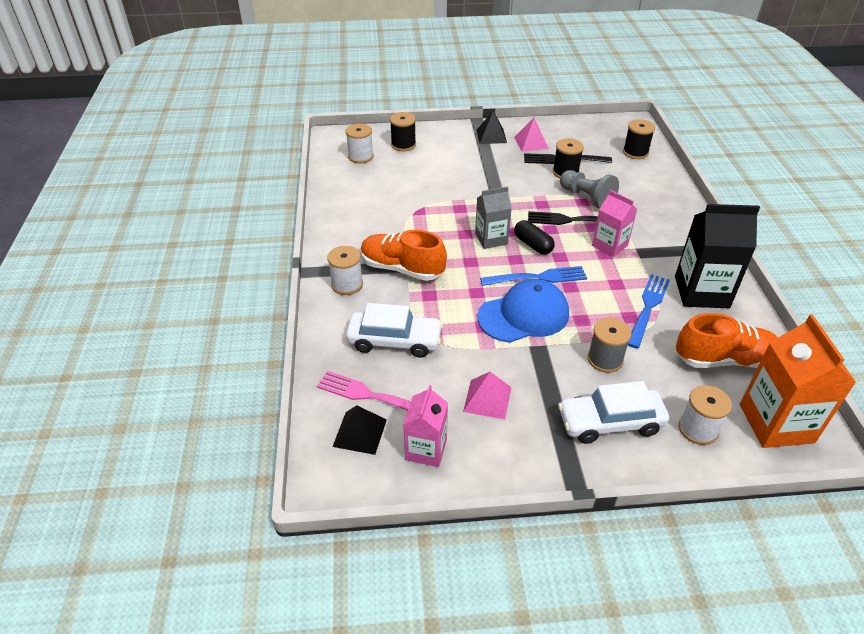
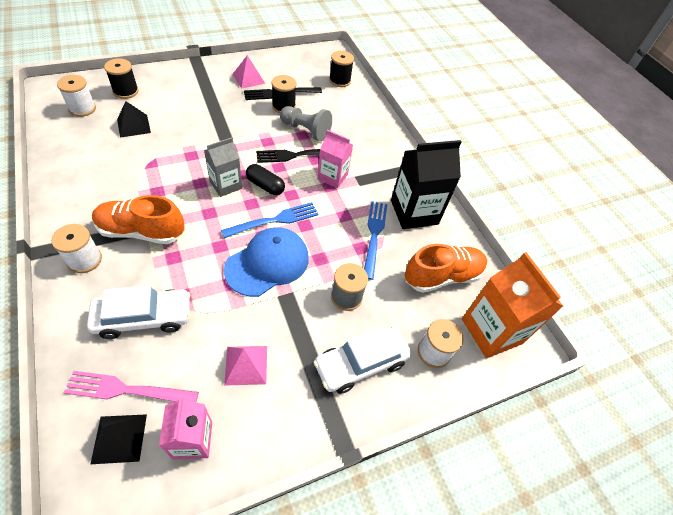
camera: 25 degrees left, 10 degrees up
black pyramid [477,111,507,144] -> black pyramid moved to [117,102,151,138]

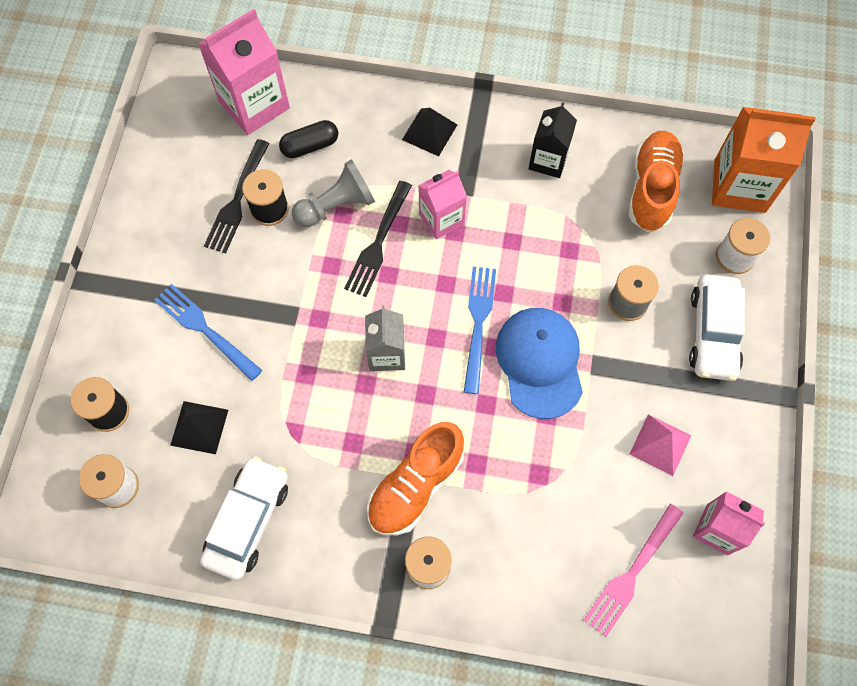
camera: 50 degrees left, 15 degrees up
white car [87,285,190,339] -> white car moved to [200,456,288,580]
black pyramid [91,414,147,464] -> black pyramid moved to [402,108,457,156]
pink pyramid [233,55,265,89] -> none
black capsule [246,164,285,195] -> black capsule moved to [279,120,338,158]
black spool [329,51,354,87] -> pink carton [198,9,290,135]
blue fork [364,201,388,280] -> blue fork moved to [154,284,262,381]
black carton [391,140,461,229] -> black carton [529,103,577,178], size x0.62

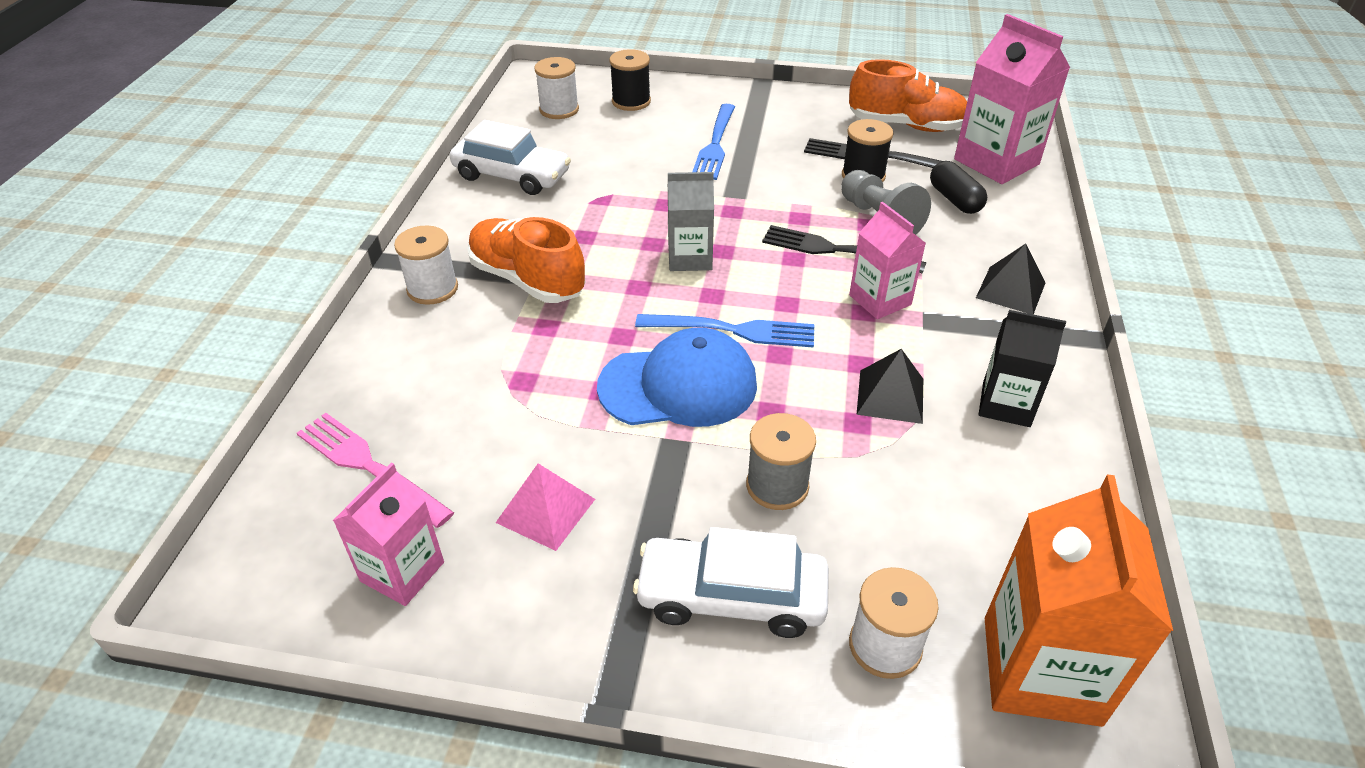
camera: 90 degrees right, 25 degrees down
blue fork [154,284,262,381] -> blue fork turned 150 degrees clockwise [692,104,735,180]
black pyramid [170,401,228,454] -> black pyramid moved to [856,349,923,424]
orange shoe [628,131,685,232] -> orange shoe moved to [849,59,967,132]

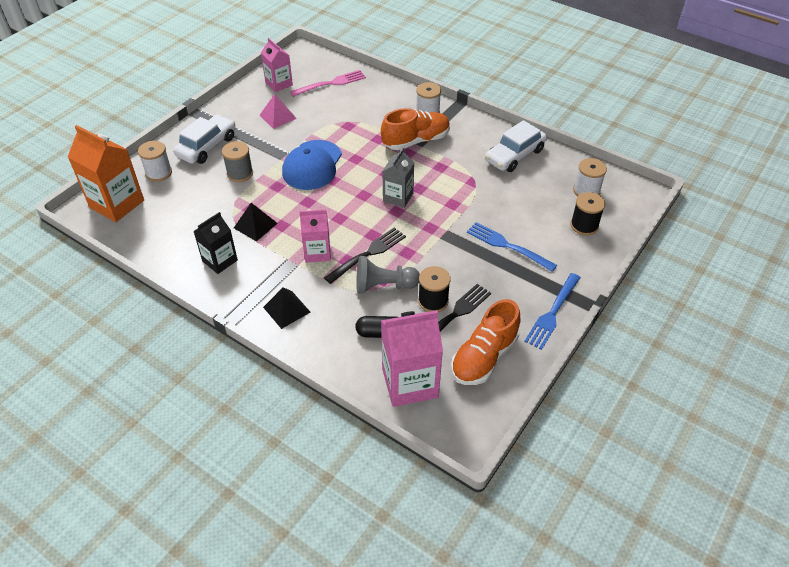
camera: 115 degrees right, 5 degrees up
blue fork [635,314,815,348] -> blue fork moved to [524,273,581,350]

